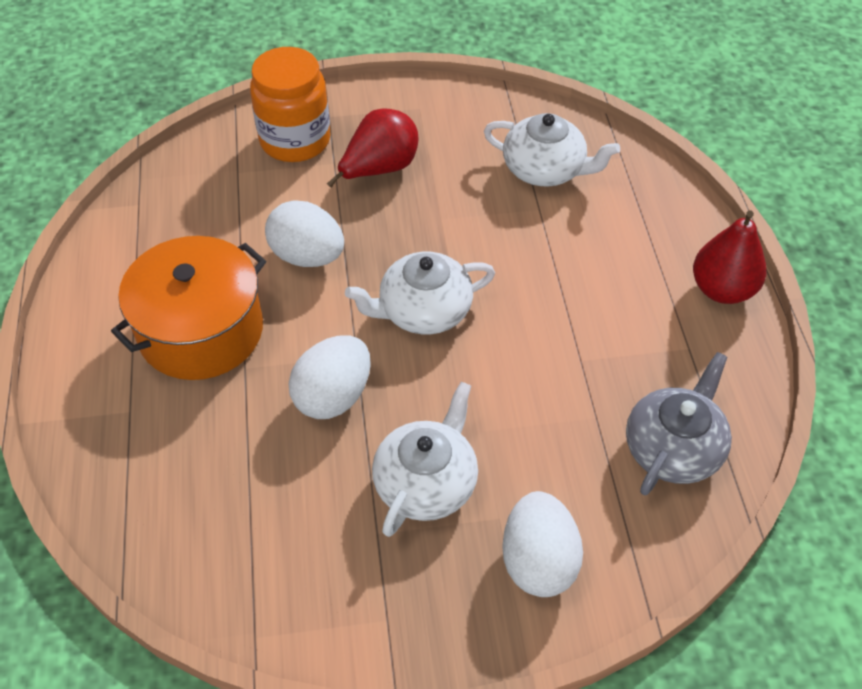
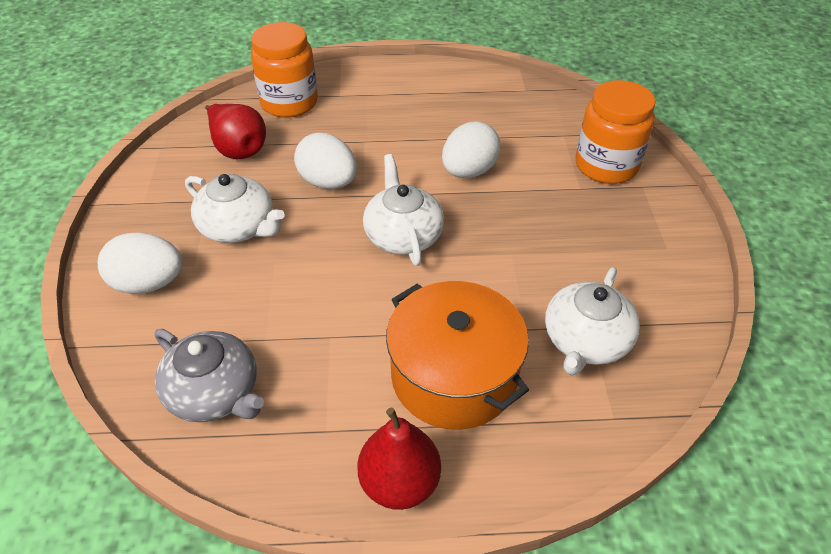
camera: 95 degrees right, 5 degrees down
orange pot [111,236,266,380] -> orange pot moved to [386,281,529,430]
red pear [327,109,418,188] -> red pear moved to [205,104,266,159]
none -> orange jar [251,22,318,118]

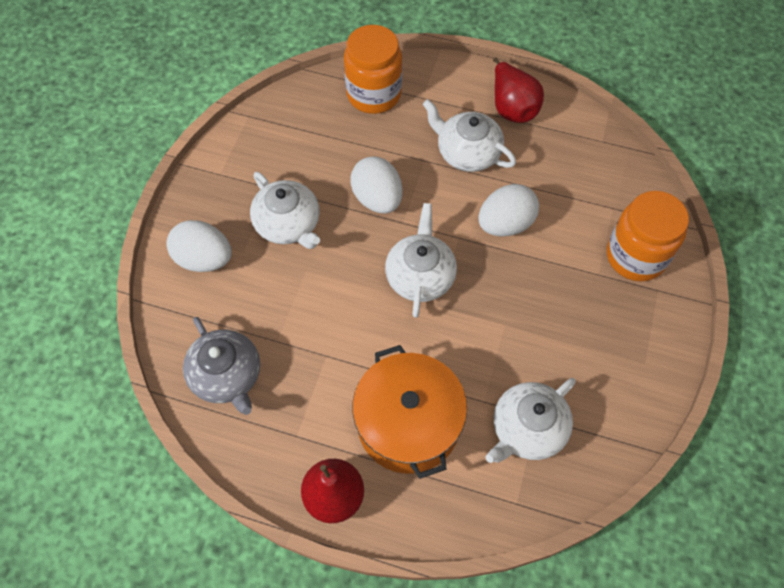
camera: 20 degrees right, 15 degrees up
red pear [205,104,266,159] -> red pear moved to [493,58,544,123]
none -> white teapot [423,99,516,172]

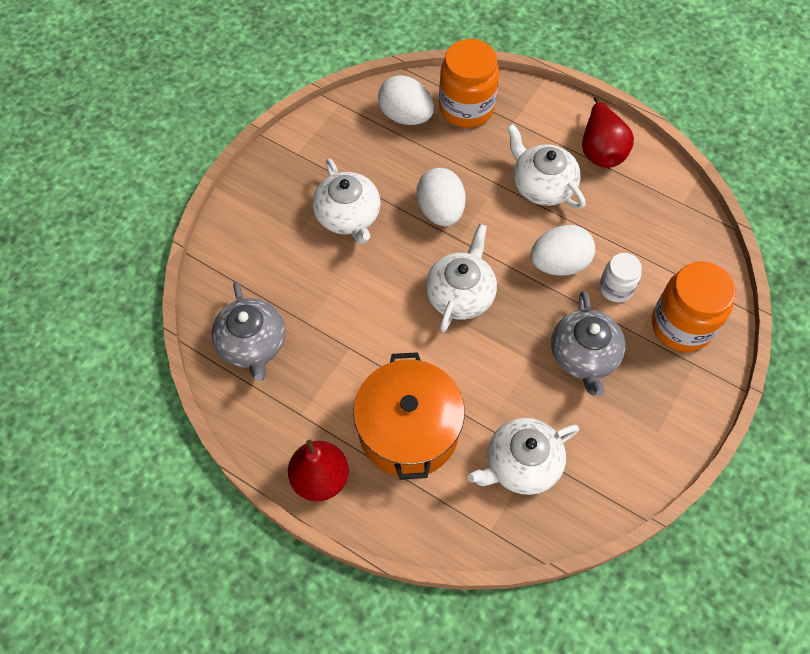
camera: 15 degrees right, 0 degrees up
white egg [166,220,232,272] -> white egg moved to [378,75,434,125]
none -> grey teapot [551,291,626,396]
none -> white jar [599,253,642,302]

